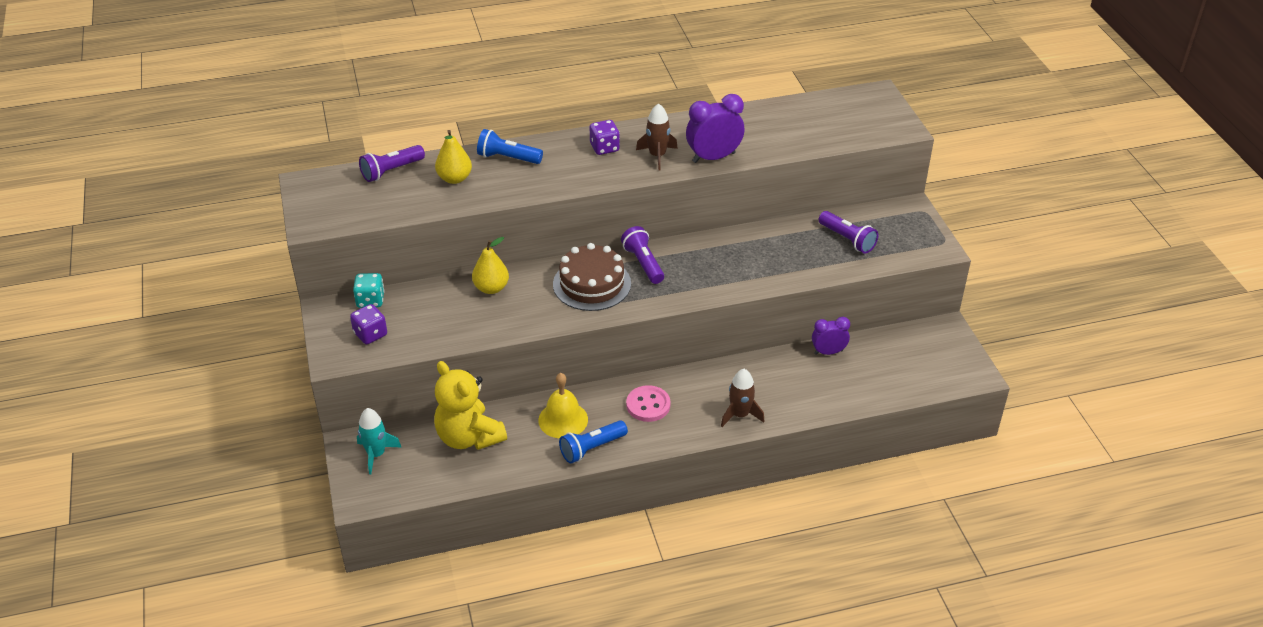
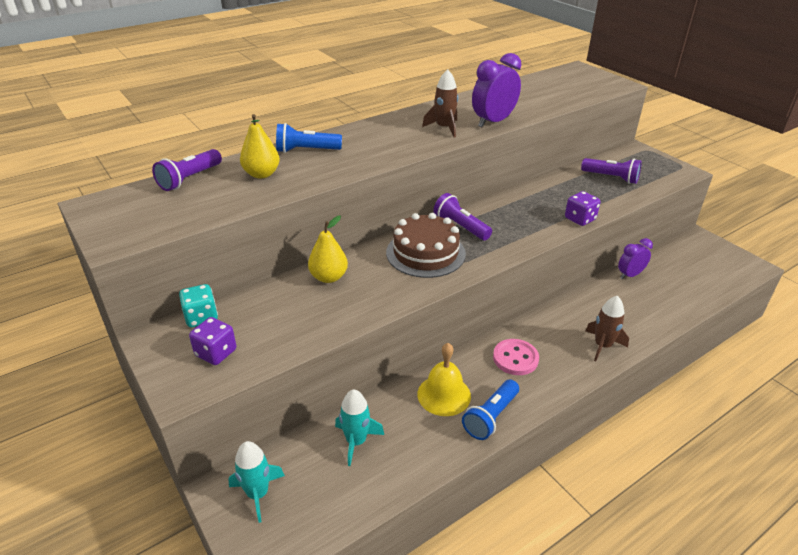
camera: 20 degrees left, 5 degrees down
yellow teddy bear [434,361,507,450] -> turquoise rocket [335,389,384,466]
purple dice [590,120,620,155] -> purple dice moved to [565,191,601,226]

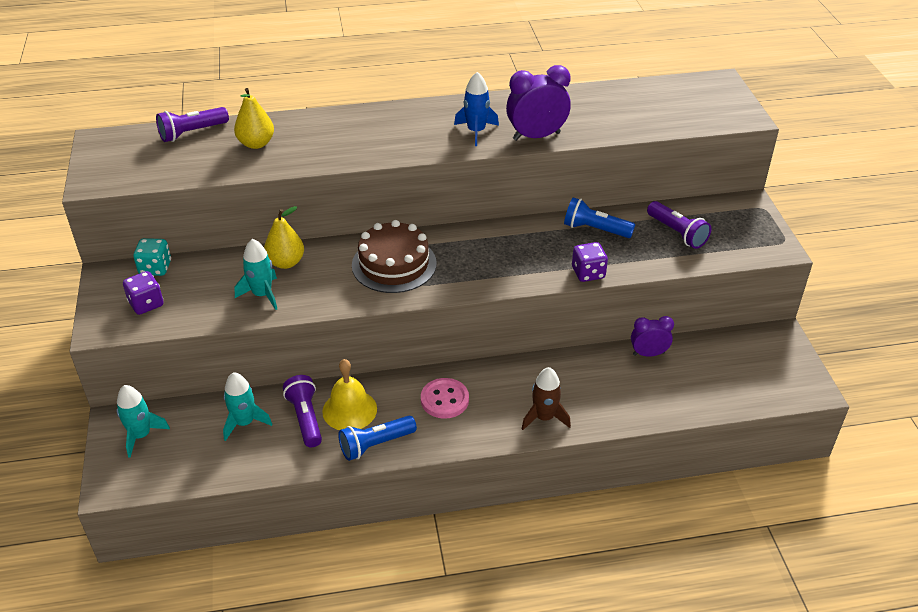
camera: 25 degrees right, 5 degrees up
blue flashlight [276,123,342,153] -> blue flashlight moved to [564,197,635,238]
brown rocket [422,69,458,138] -> blue rocket [454,72,499,146]
purple flashlight [433,193,492,240] -> purple flashlight moved to [283,375,322,447]
none -> turquoise rocket [235,239,277,310]

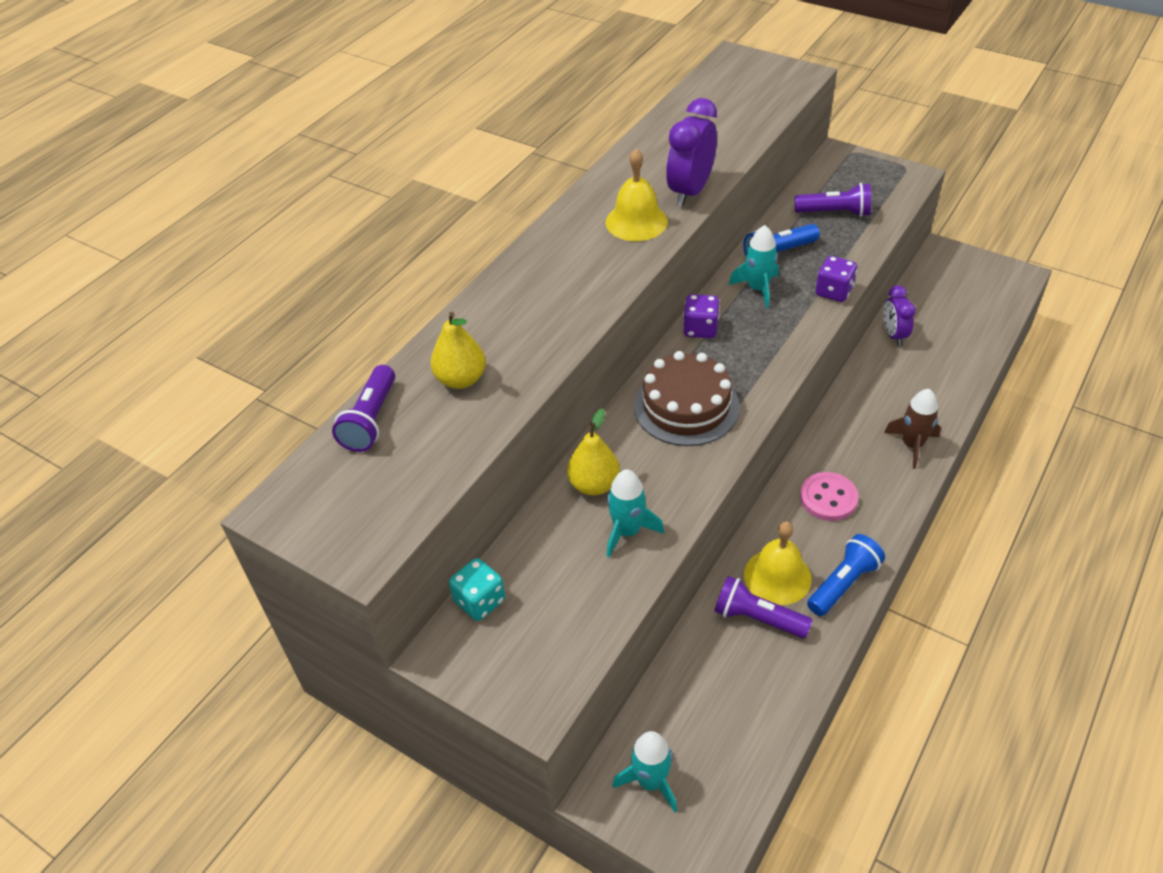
camera: 45 degrees left, 5 degrees up
purple dice [123,271,164,315] -> purple dice moved to [683,294,719,338]
turquoise rocket [223,372,272,441] -> turquoise rocket moved to [729,225,779,308]
blue flashlight [338,416,417,461] -> blue flashlight turned 150 degrees counterclockwise [807,534,885,616]
blue rocket [454,72,499,146] -> yellow bell [606,149,668,241]
purple clock [631,316,674,357] -> purple clock turned 45 degrees counterclockwise [884,285,916,346]

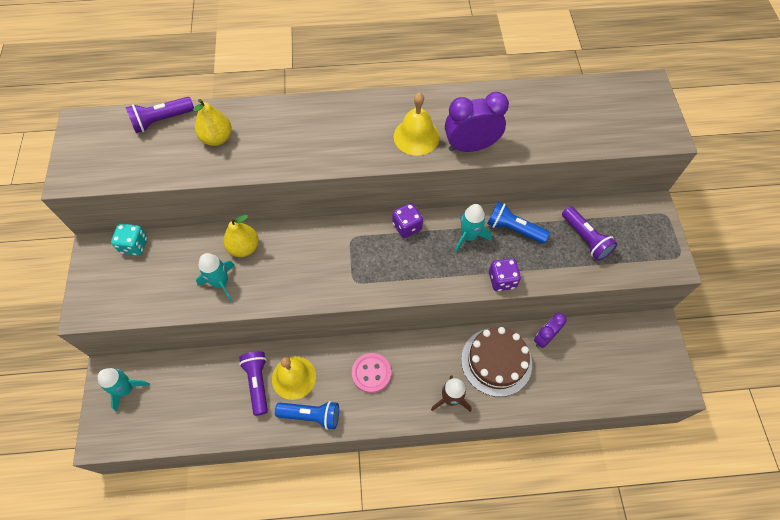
camera: 50 degrees right, 15 degrees up
brown cake [634,351,740,446] -> brown cake moved to [461,327,532,397]

